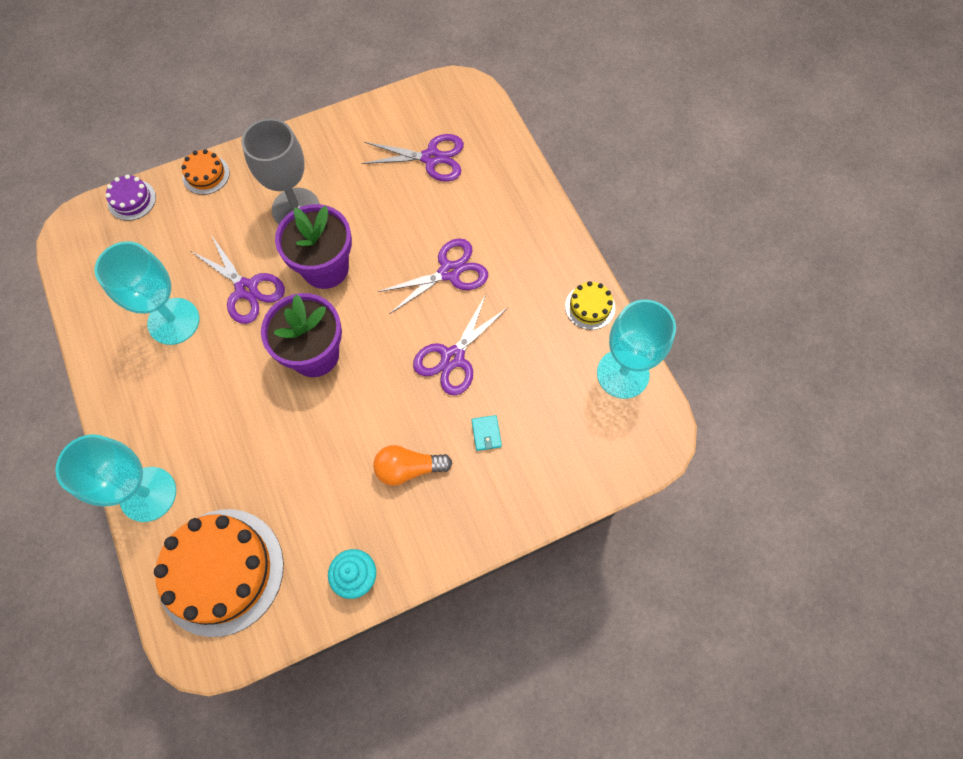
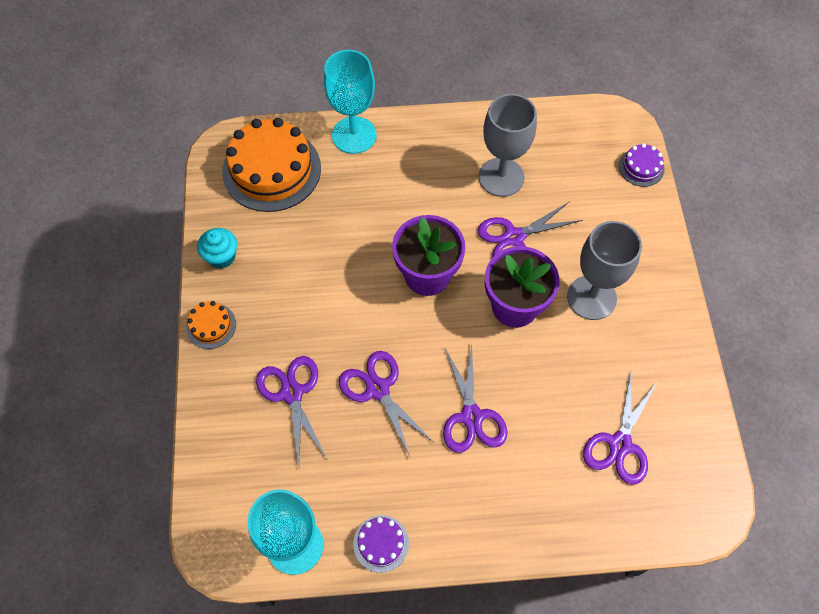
camera: 110 degrees right, 5 degrees down
turquoise goblet [95,241,199,345] -> grey goblet [479,94,537,197]
orange cake [181,149,230,195] -> orange cake moved to [186,301,236,349]
orange light bulb [373,445,452,486] -> none
turquoise wallet [471,415,502,451] -> purple scissors [256,356,327,465]
yellow cake [565,281,615,330] -> purple cake [353,515,409,573]

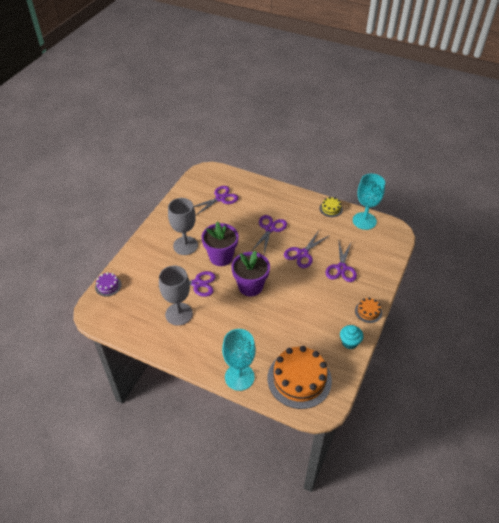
camera: 150 degrees left, 15 degrees down
purple scissors [339,351,433,456] -> purple scissors turned 45 degrees clockwise [284,231,330,268]
purple cake [353,515,409,573] -> yellow cake [319,197,343,217]

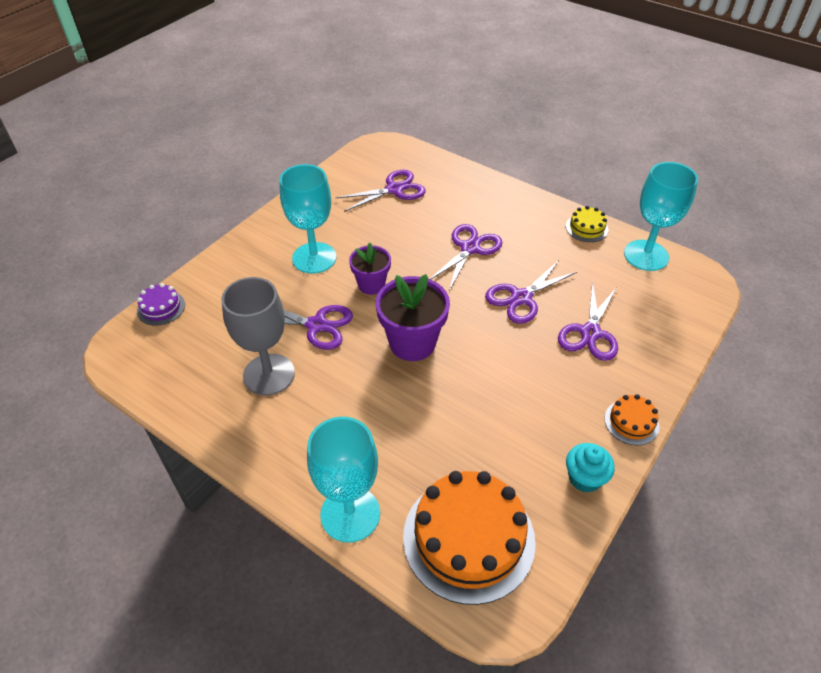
camera: 10 degrees right, 0 degrees up
grey goblet [168,198,198,255] -> turquoise goblet [280,164,336,274]
purple flower pot [202,222,239,266] -> purple flower pot [349,243,391,295], size x0.63

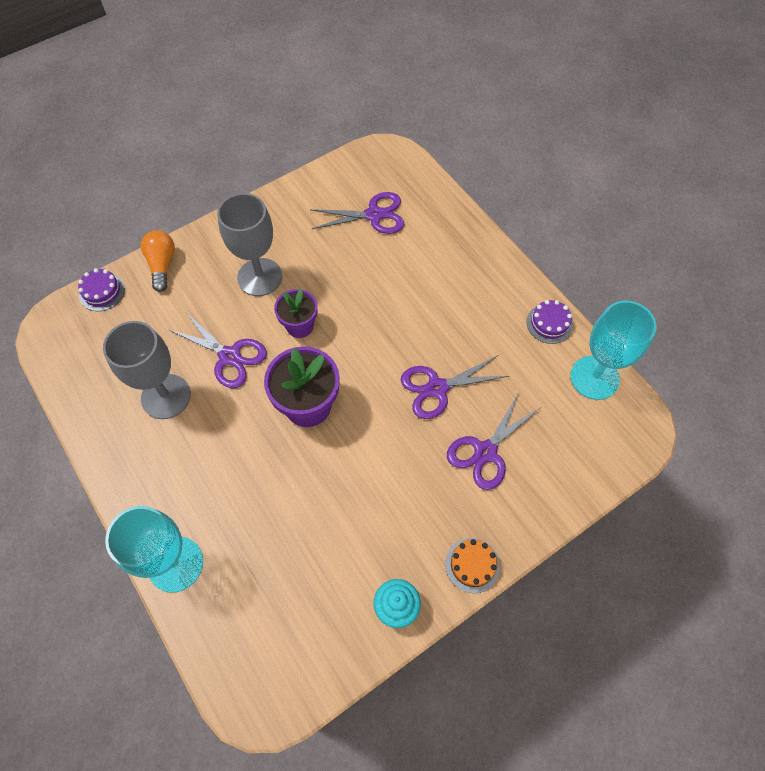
camera: 20 degrees right, 15 degrees up
turquoise goblet [280,164,336,274] -> grey goblet [217,193,283,296]
orange cake [403,471,536,605] -> none
purple scissors [430,224,503,291] -> none
yellow cake [566,206,608,242] -> purple cake [527,300,573,344]
none -> orange light bulb [141,231,175,292]

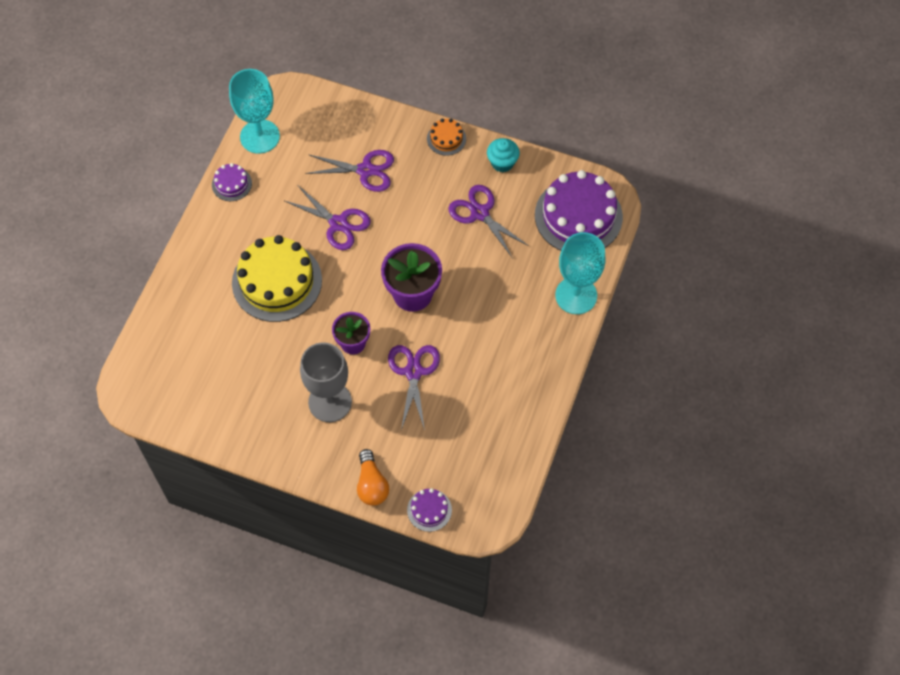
camera: 125 degrees left, 0 degrees up
grey goblet [103,321,191,419] -> none
orange light bulb [141,231,175,292] -> orange light bulb turned 60 degrees counterclockwise [357,449,389,506]
purple scissors [310,192,404,234] -> purple scissors moved to [448,185,529,257]
none -> yellow cake [232,235,322,322]
none -> purple cake [535,170,623,251]

